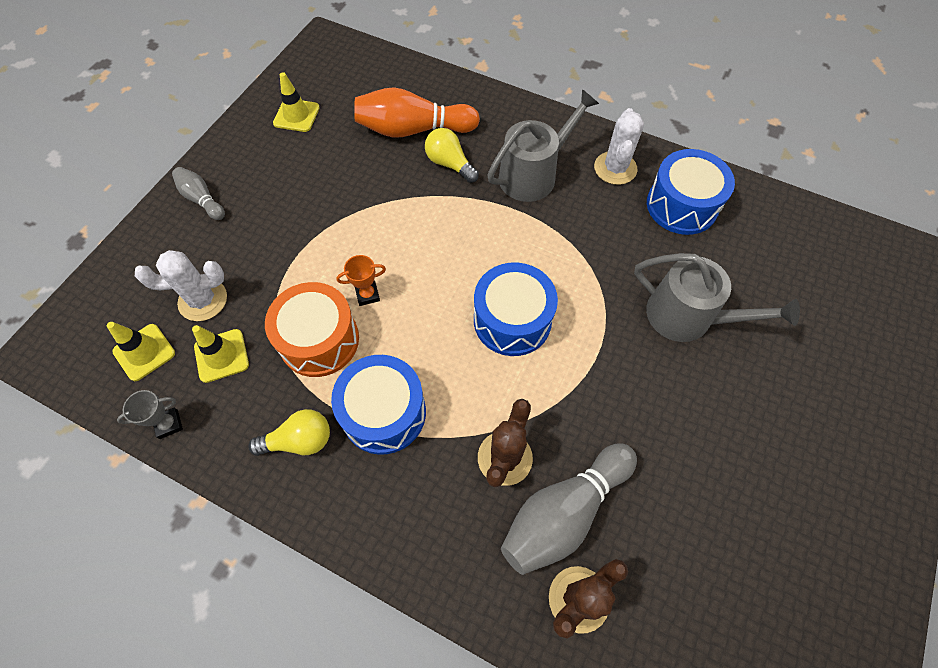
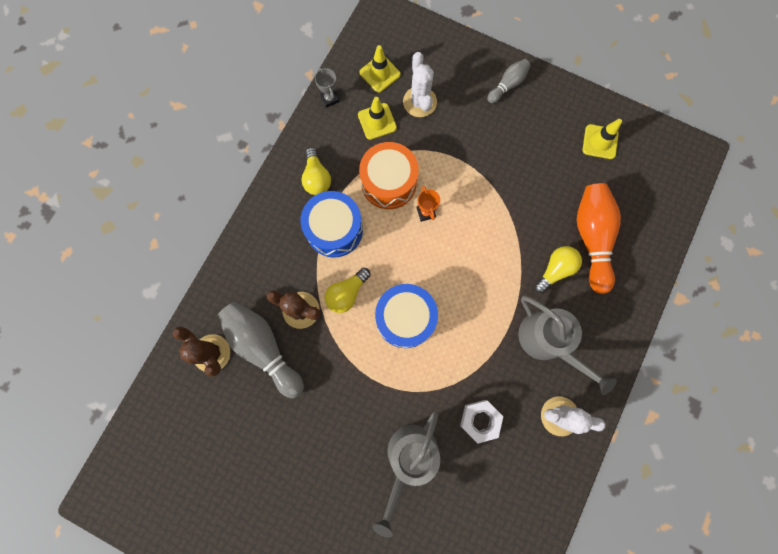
camera: 90 degrees right, 15 degrees up
blue drum [647,149,735,235] -> none
none -> yellow light bulb [324,268,371,313]
none -> white nut [460,400,503,443]

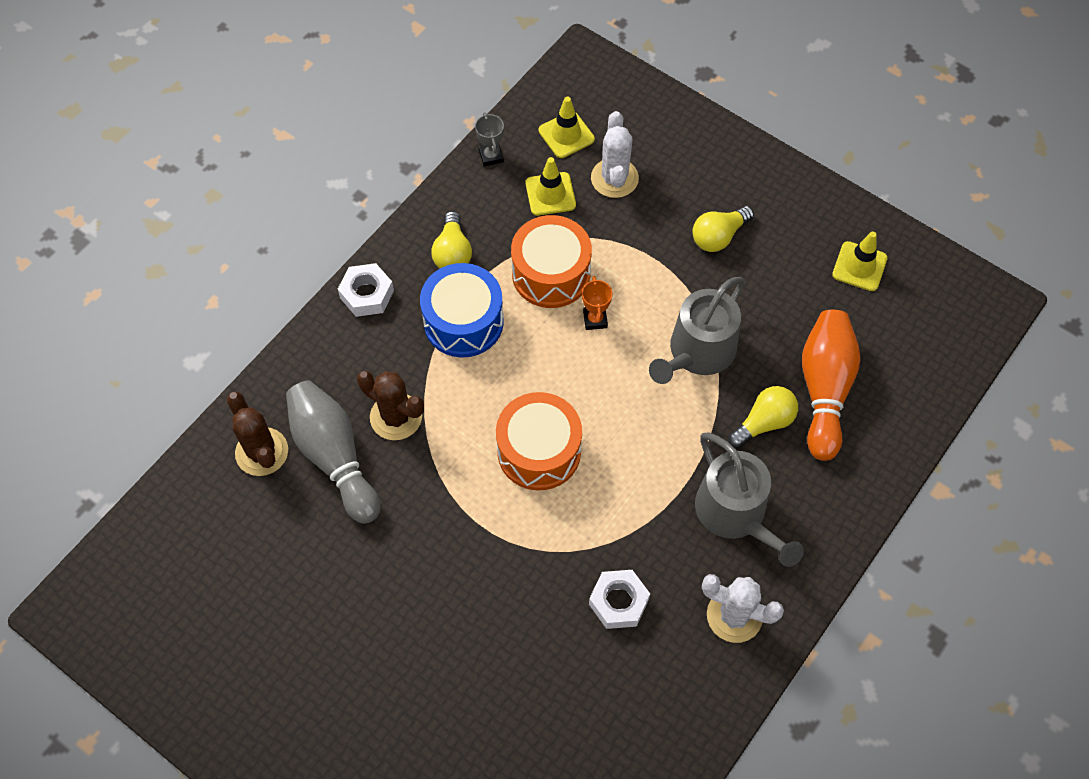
camera: 10 degrees right, 15 degrees down
yellow light bulb [324,268,371,313] -> yellow light bulb moved to [692,206,754,252]
grey watering can [373,411,440,538] -> grey watering can moved to [649,277,745,384]
blue drum [375,284,438,348] -> orange drum [496,392,582,490]
grey bowling pin [487,59,531,103] -> none
none -> white nut [338,263,394,317]

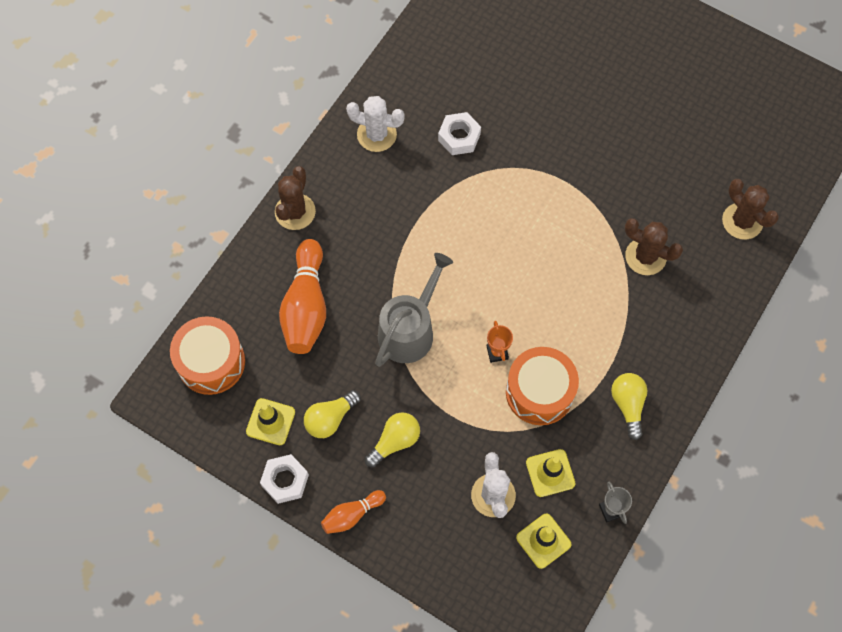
camera: 175 degrees right, 5 degrees up
grey bowling pin [286,380,380,524] -> none
white nut [338,263,394,317] -> white nut moved to [260,454,309,504]
blue drum [420,263,504,357] -> none
orange drum [496,392,582,490] -> orange drum moved to [170,316,245,395]
grey watering can [695,432,804,567] -> none
yellow light bulb [728,386,798,448] -> yellow light bulb moved to [304,390,361,438]
none -> brown cactus [275,166,316,230]
none -> orange bowling pin [321,490,386,534]

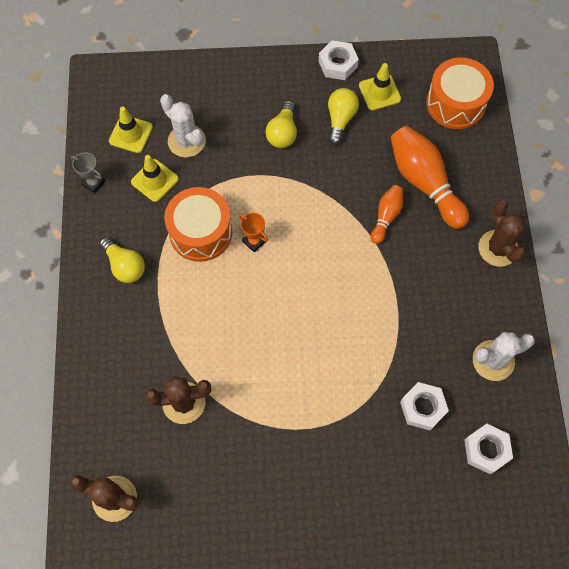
camera: 145 degrees right, 0 degrees up
orange bowling pin [321,490,386,534] -> orange bowling pin moved to [371,185,403,244]
grey watering can [375,253,453,367] -> none
none -> white nut [465,424,513,474]

